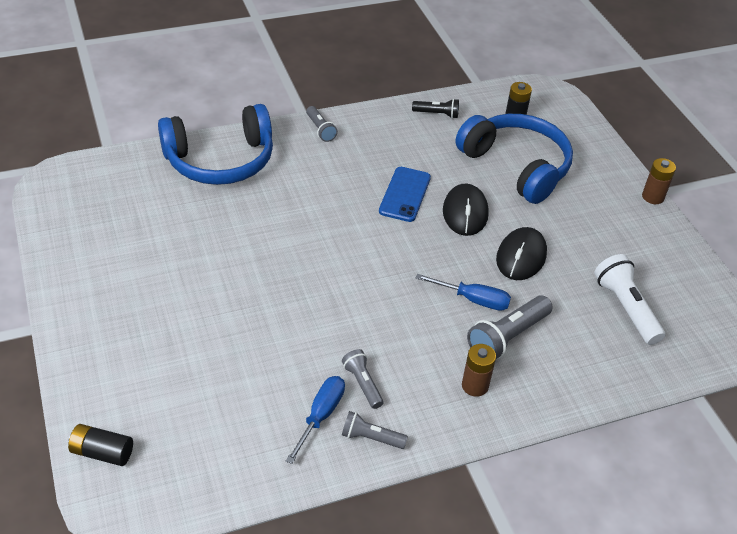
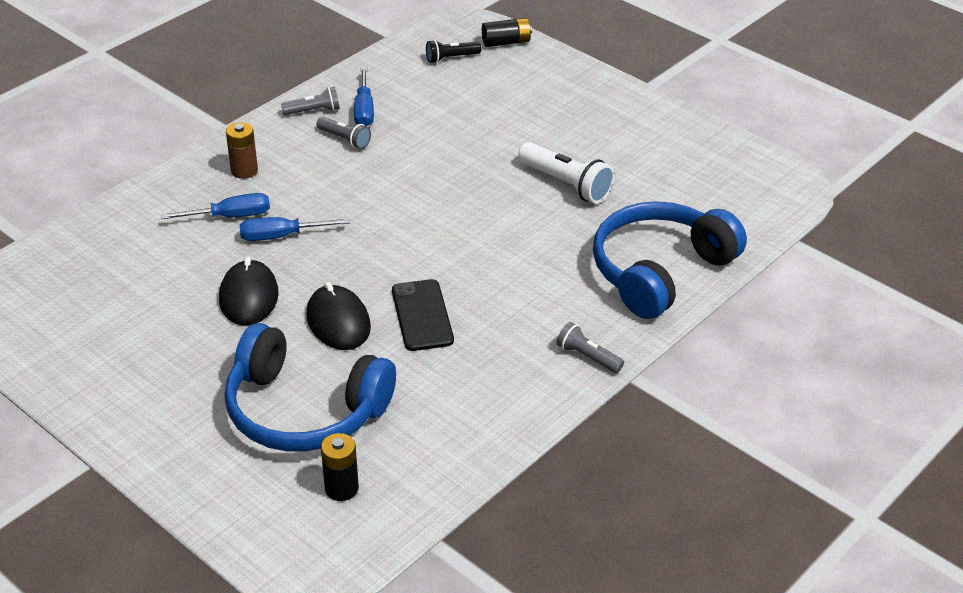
camera: 155 degrees right, 5 degrees down
blue phone [379,167,431,222] -> black phone [392,279,454,351]
black flashlight [412,98,459,119] -> black flashlight moved to [426,40,481,63]
grey flashlight [467,295,552,359] -> blue screwdriver [161,193,270,219]
white flashlight [594,254,665,345] -> white flashlight moved to [518,142,615,204]
brown battery [642,158,676,204] -> none

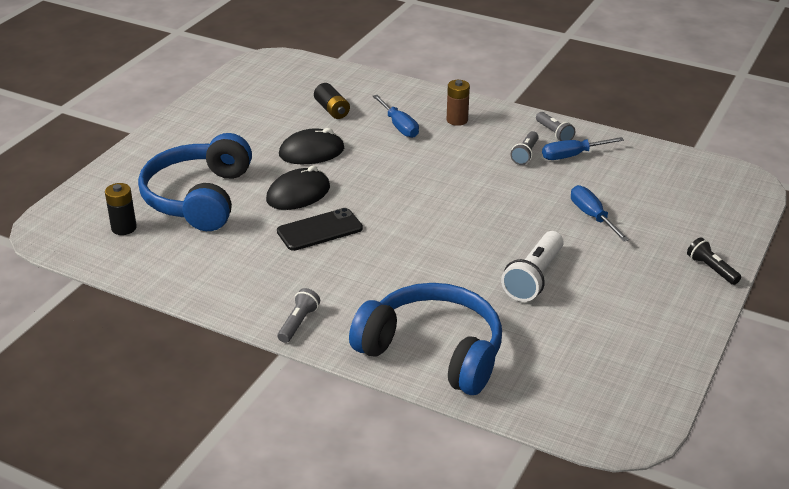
camera: 75 degrees right, 5 degrees down
blue screwdriver [240,217,349,241] -> blue screwdriver moved to [571,185,629,241]
black flashlight [426,40,481,63] -> black flashlight moved to [687,238,741,285]
black battery [482,18,532,47] -> black battery moved to [314,83,350,119]

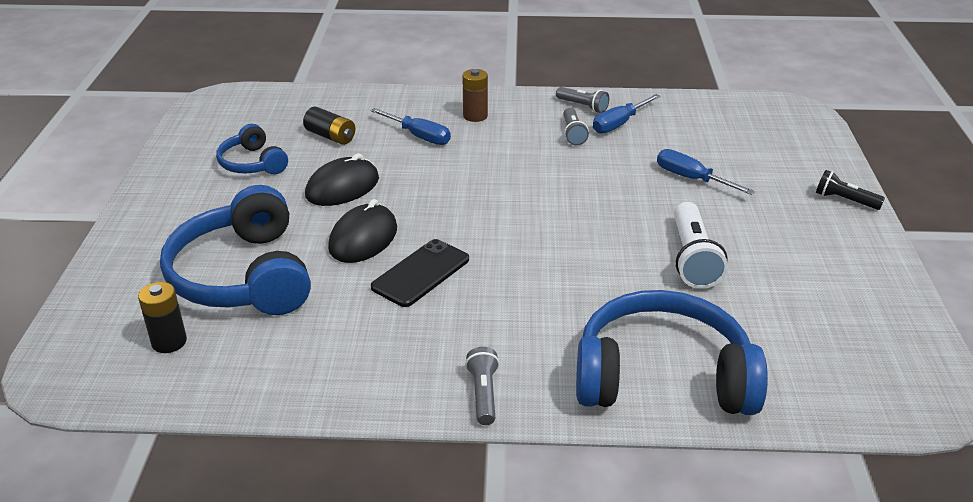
camera: 25 degrees left, 0 degrees up
none -> blue headphones [216,124,288,174]

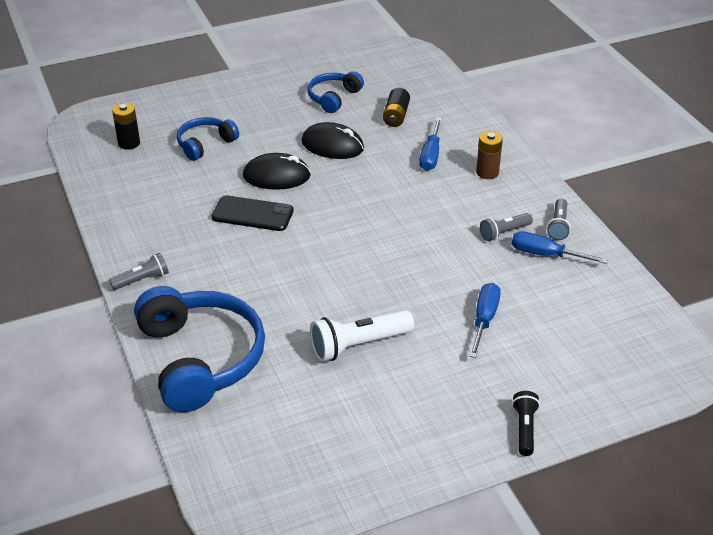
camera: 65 degrees right, 5 degrees up
blue headphones [160,185,311,315] -> blue headphones [177,117,239,161], size x0.53

